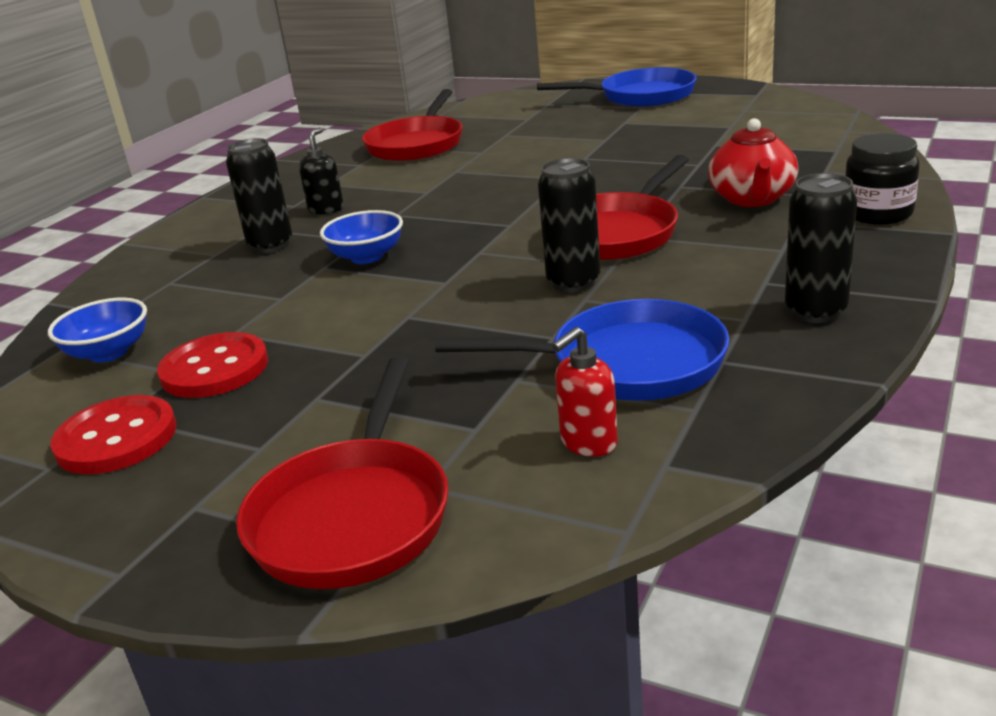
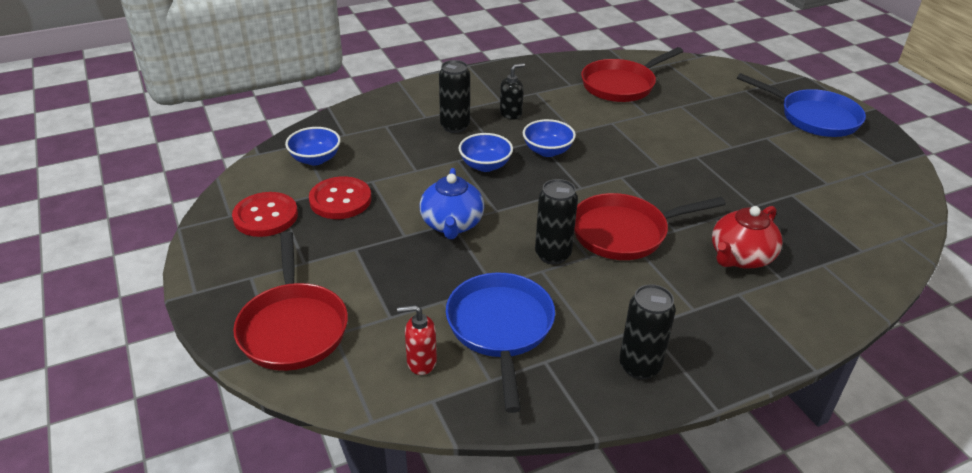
camera: 35 degrees right, 10 degrees up
red pan [236,357,449,589] -> red pan turned 60 degrees counterclockwise [233,231,348,371]
blue pan [435,299,729,401] -> blue pan turned 135 degrees counterclockwise [446,273,555,413]
black jar [845,133,920,225] -> none
none -> blue teapot [419,168,484,239]
none -> blue bowl [523,119,576,157]

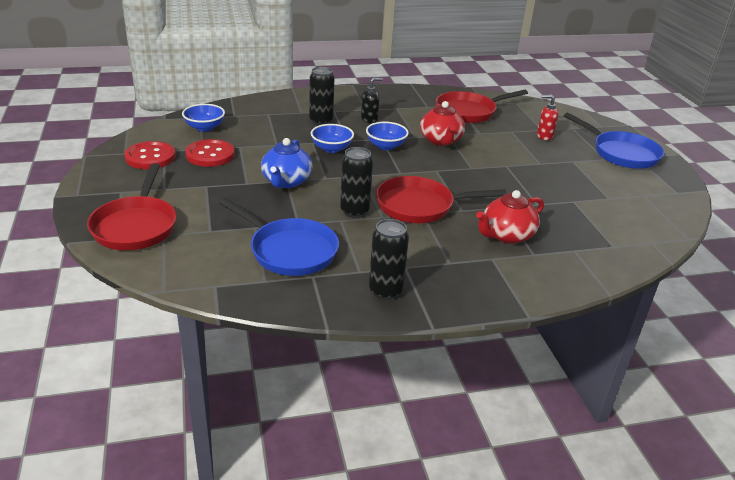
camera: 10 degrees right, 5 degrees down
red soap dispenser [397,305,437,375] -> red soap dispenser moved to [537,95,559,140]
blue pan [446,273,555,413] -> blue pan turned 120 degrees clockwise [219,198,339,276]
none -> red teapot [420,101,465,146]

